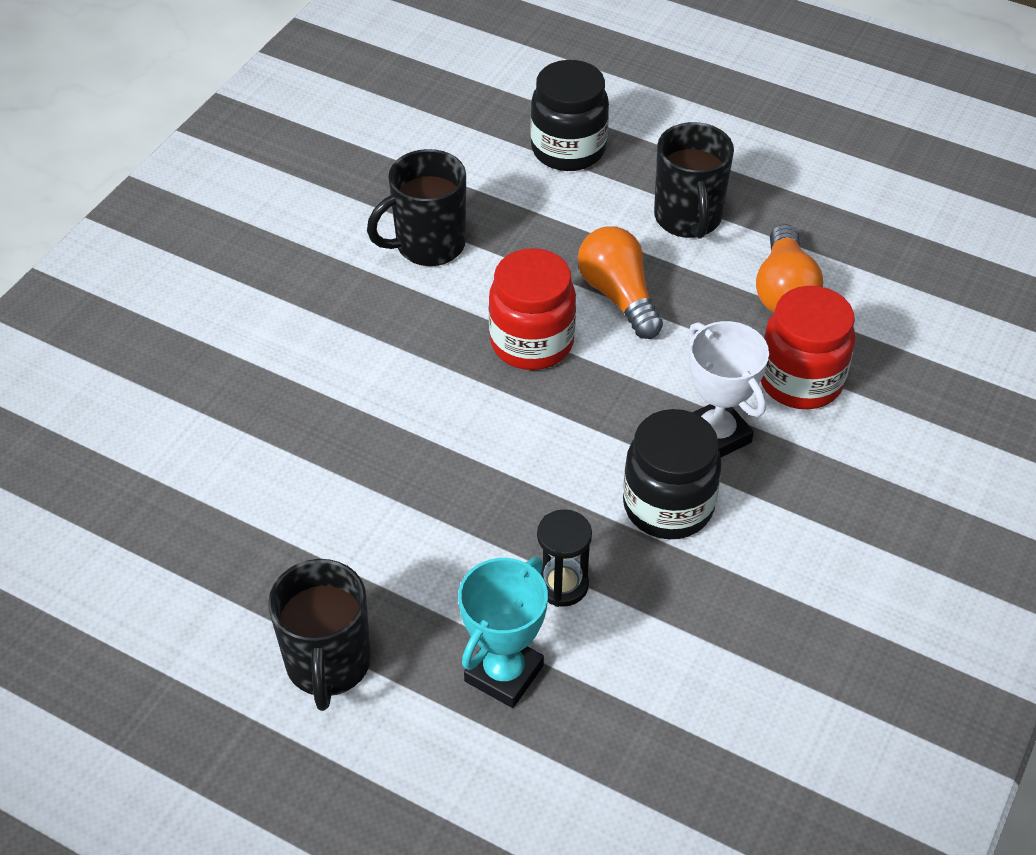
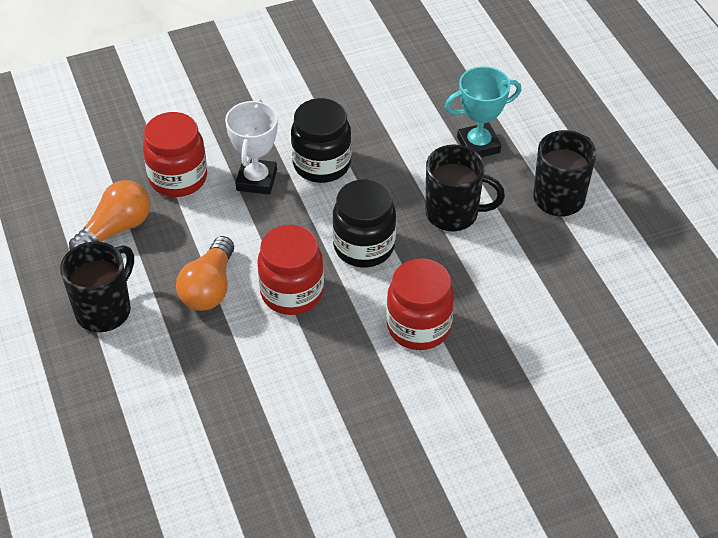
camera: 140 degrees left, 0 degrees up
black mug [367,149,466,266] -> black mug moved to [426,145,505,232]
black jar [530,60,609,171] -> black jar moved to [332,179,396,267]
black hourglass [537,510,592,607] -> none
none -> red jar [386,258,454,350]

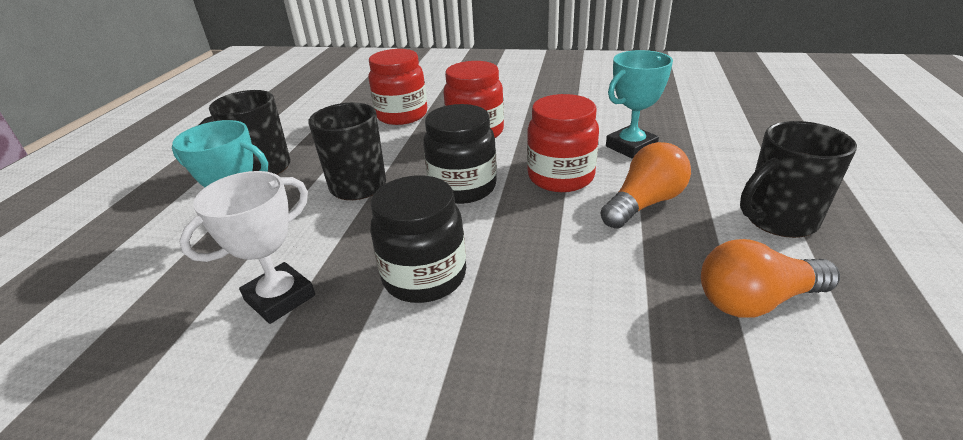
camera: 145 degrees left, 15 degrees down
red jar [143,112,207,197] -> red jar moved to [368,49,427,125]
white trophy [225,99,278,195] -> white trophy moved to [179,171,315,324]
none -> turquoise trophy [606,50,673,159]

